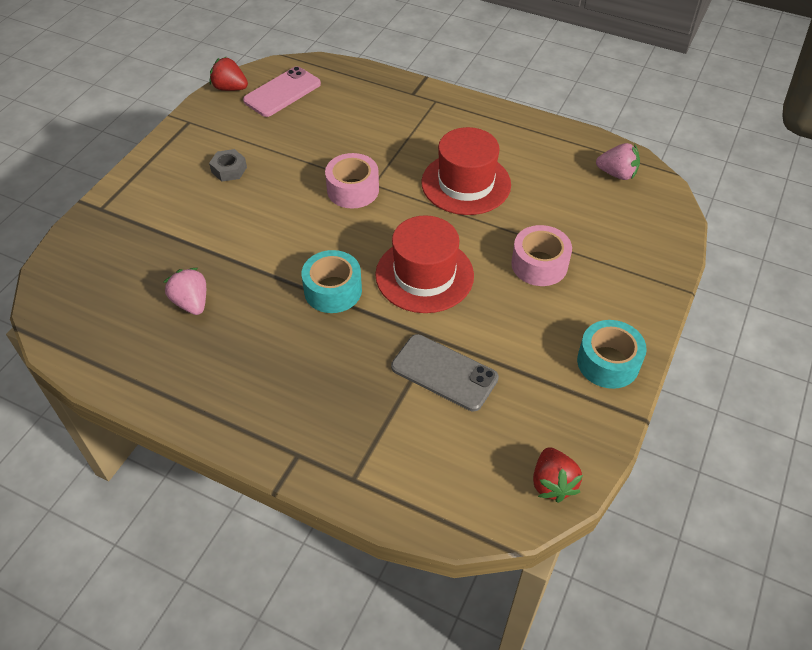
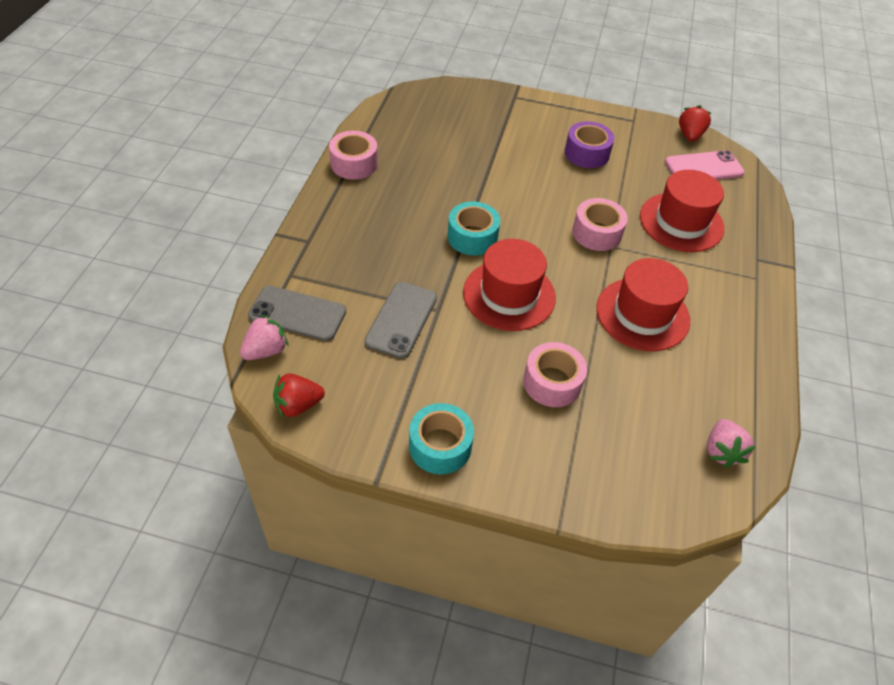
camera: 75 degrees right, 0 degrees up
pink strawberry [164,268,206,315] -> pink strawberry moved to [240,315,289,360]
grey nut [209,149,247,182] -> purple tape [565,121,614,168]
pink phone [243,66,321,117] -> pink phone turned 45 degrees counterclockwise [665,150,745,180]
none -> grey phone [248,285,346,341]
none -> pink tape [329,131,378,180]
none -> red hat [640,170,724,252]

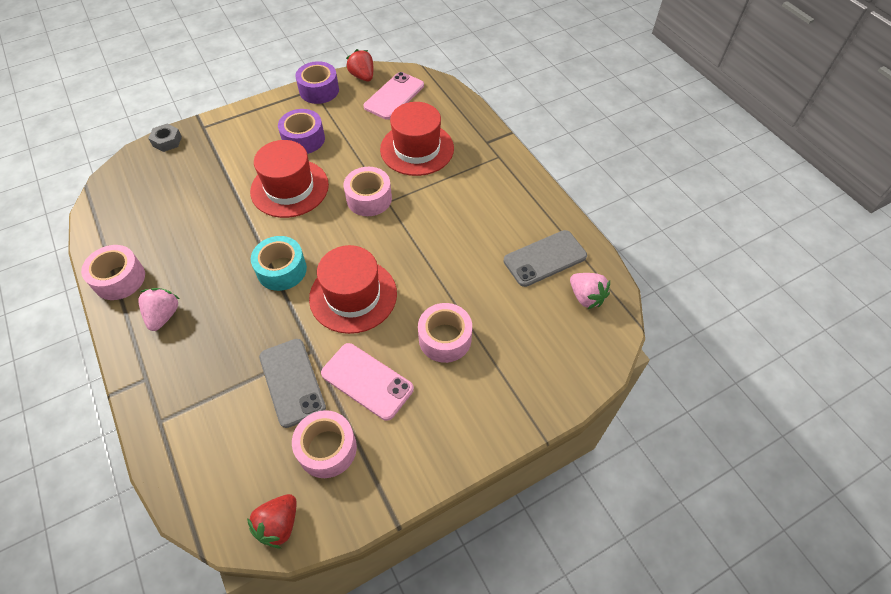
camera: 40 degrees left, 5 degrees up
pink strawberry [240,315,289,360] -> pink strawberry moved to [138,288,180,331]
grey phone [248,285,346,341] -> grey phone moved to [504,230,587,287]
turquoise tape [409,403,474,474] -> none
red hat [596,258,690,351] -> red hat moved to [250,140,329,218]
none -> grey nut [148,123,182,152]
none -> pink tape [292,410,357,478]
none -> purple tape [295,61,339,104]
none -> pink phone [321,343,414,421]

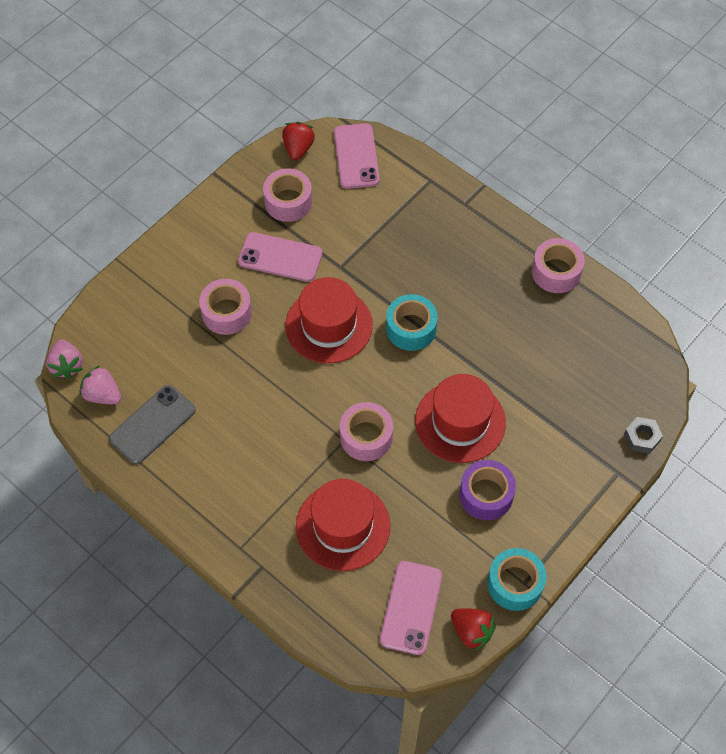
camera: 160 degrees right, 5 degrees up
pink strawberry [138,288,180,331] -> pink strawberry moved to [46,340,83,379]
grey phone [259,339,326,428] -> none
purple tape [295,61,339,104] -> turquoise tape [487,548,546,611]
none -> pink phone [334,123,380,189]

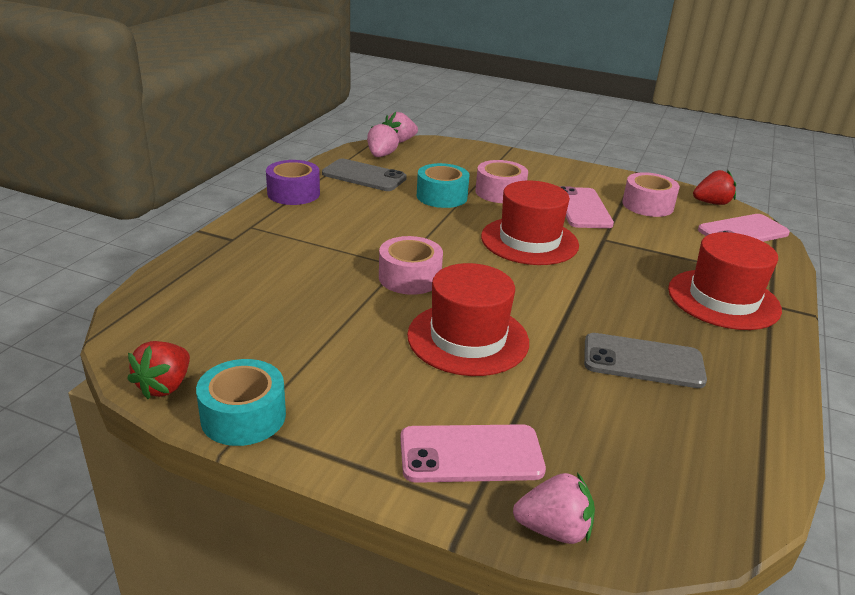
camera: 70 degrees right, 30 degrees down
red hat [296,479,391,571] -> red hat moved to [668,232,782,330]
pink phone [380,561,442,655] -> pink phone moved to [400,424,546,483]
turquoise tape [386,294,438,351] -> turquoise tape moved to [417,163,470,208]
purple tape [459,460,516,520] -> purple tape moved to [266,160,320,205]
pink tape [532,238,585,293] -> none
grey nut [624,417,663,454] -> pink strawberry [513,472,595,544]
none -> grey phone [584,333,707,388]

